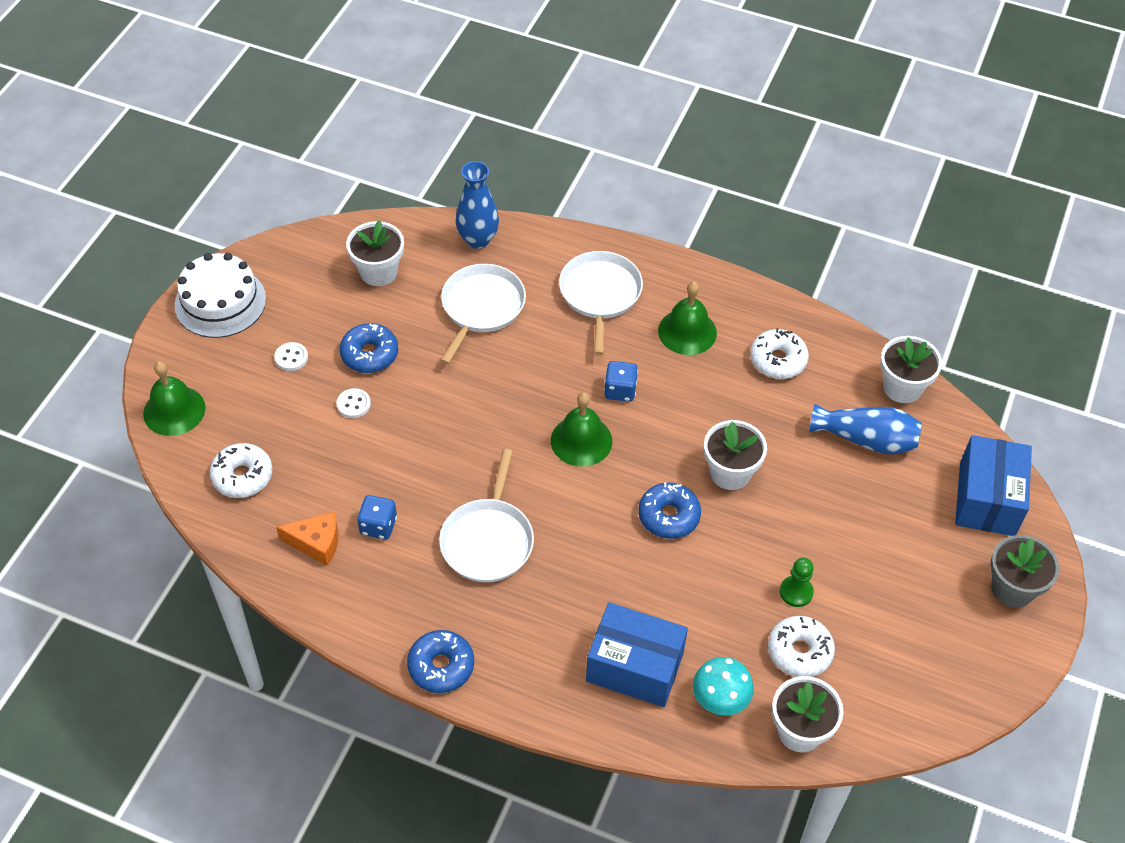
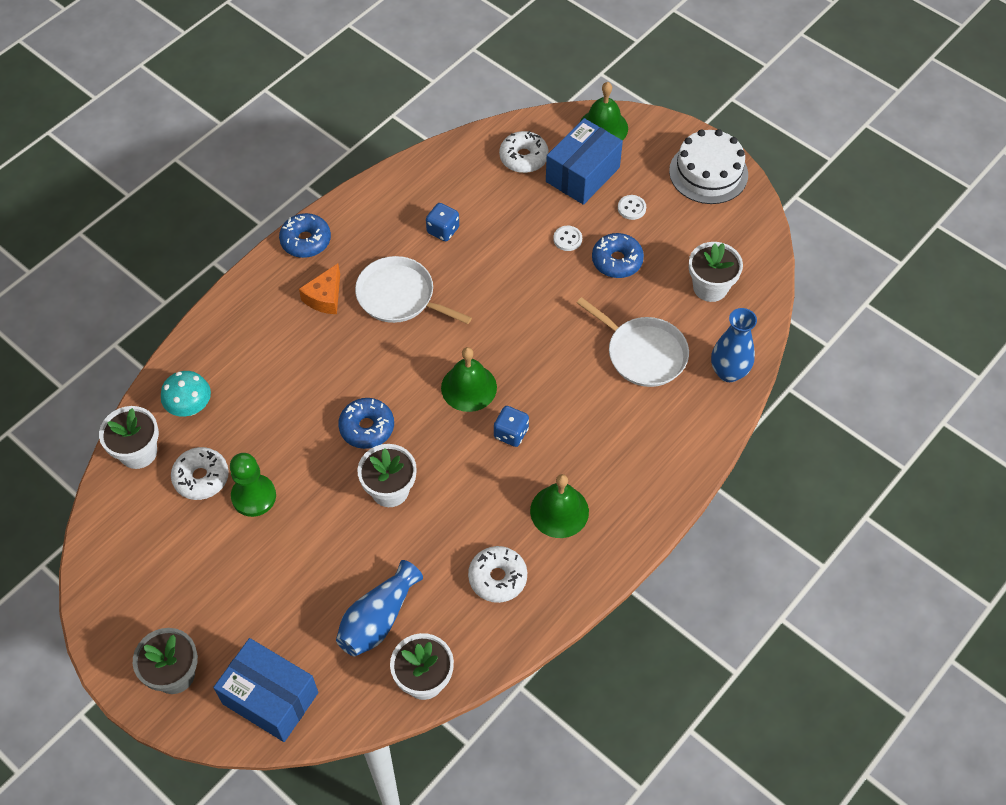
camera: 110 degrees right, 5 degrees up
orange cheese [276,512,338,566] -> orange cheese moved to [299,263,340,314]
white pan [559,251,643,355] -> none
blue box [586,602,688,707] -> blue box moved to [546,118,623,205]
green pawn [780,558,814,607] -> green pawn [230,453,276,517], size x1.50

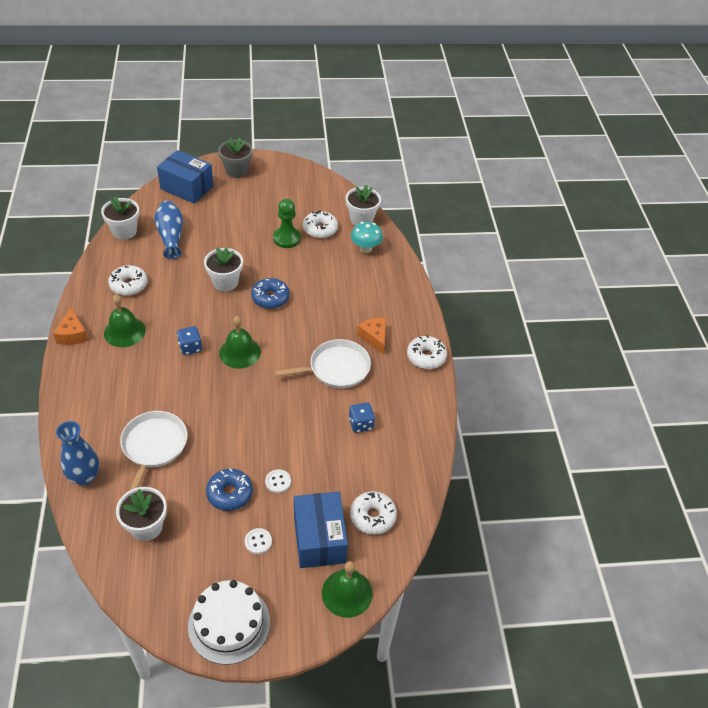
camera: 130 degrees right, 10 degrees down
blue box [213,638,319,742] -> blue box turned 45 degrees clockwise [157,150,214,204]
blue donut [279,213,331,258] -> white donut [407,335,447,369]
white pan [577,297,689,387] -> white pan turned 105 degrees clockwise [120,411,188,491]
none -> orange cheese [53,308,88,345]

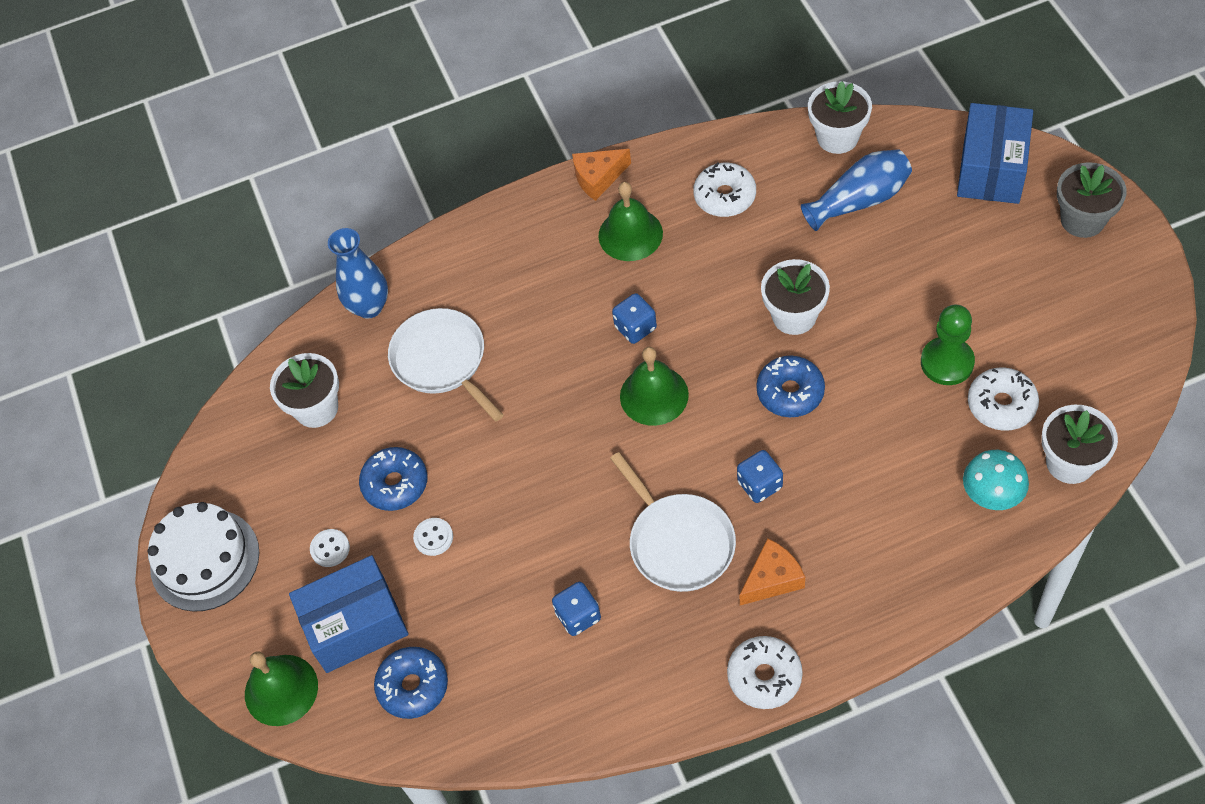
camera: 85 degrees right, 10 degrees up
white pan [120,411,188,491] -> white pan turned 120 degrees counterclockwise [388,308,504,421]
white donut [350,491,397,535] -> blue donut [374,647,448,719]
none -> blue dice [737,450,783,503]

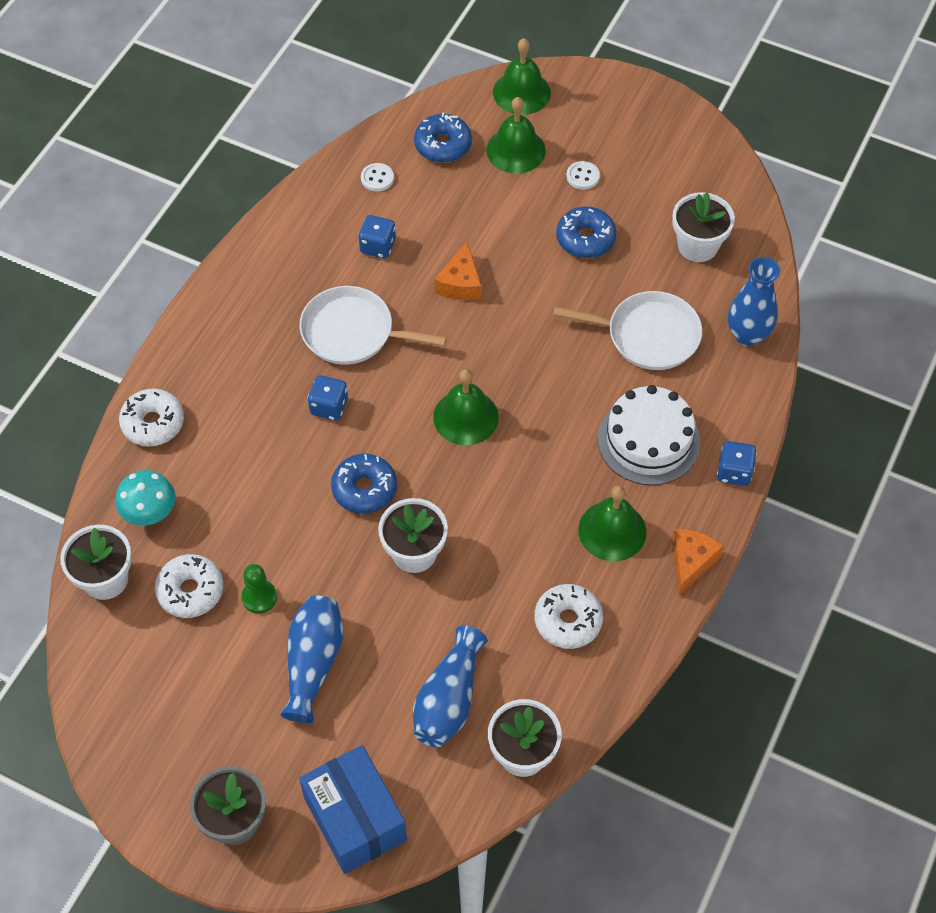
camera: 130 degrees right, 0 degrees up
white cake [148,502,259,612] -> white cake moved to [598,385,700,485]
blue box [289,555,409,673] -> green bell [486,97,546,174]
white button [413,518,453,556] -> white button moved to [361,163,394,192]
blue dice [612,293,657,344] -> blue dice moved to [717,441,757,486]
white donut [727,636,803,709] -> white donut moved to [119,389,184,446]
orange cheese [739,538,805,605] -> orange cheese moved to [435,242,481,300]
green pawn [921,305,975,385] -> green pawn [242,564,277,614], size x0.67
none -> blue vase [280,595,343,723]

